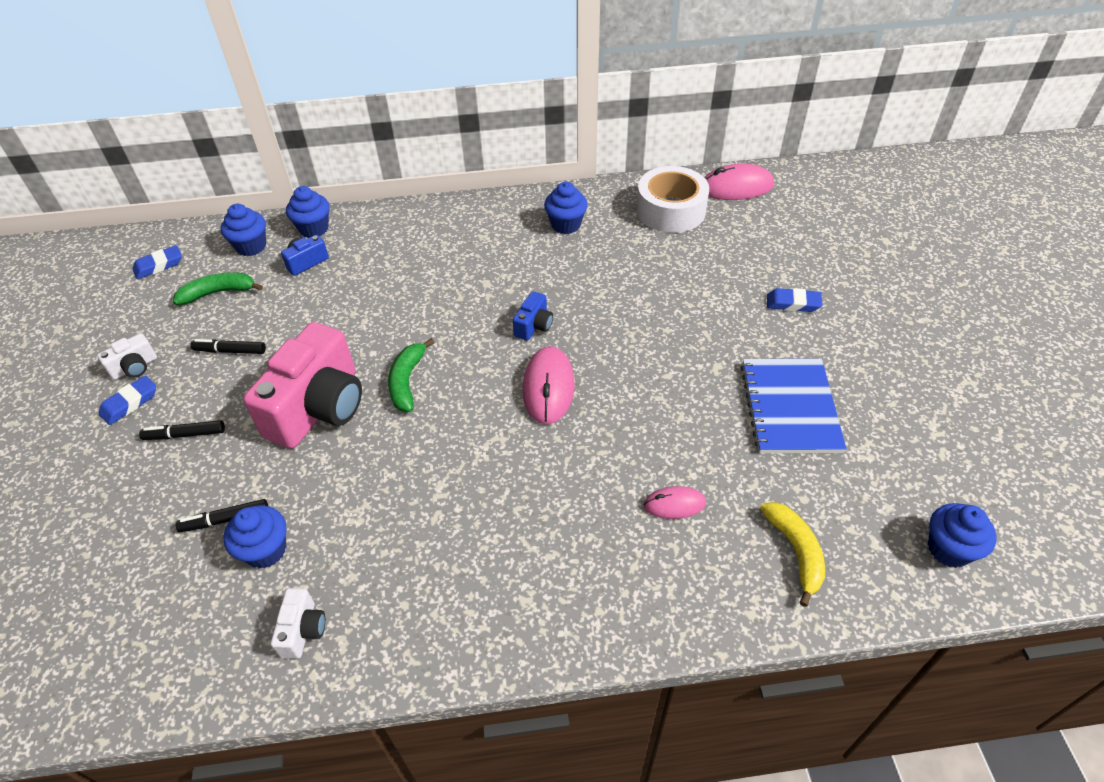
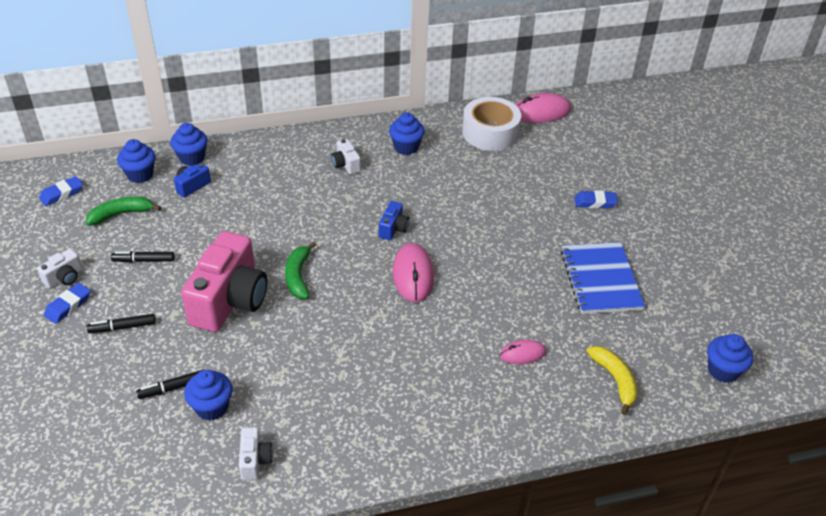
camera: 10 degrees left, 5 degrees down
none -> white camera [331,139,361,174]

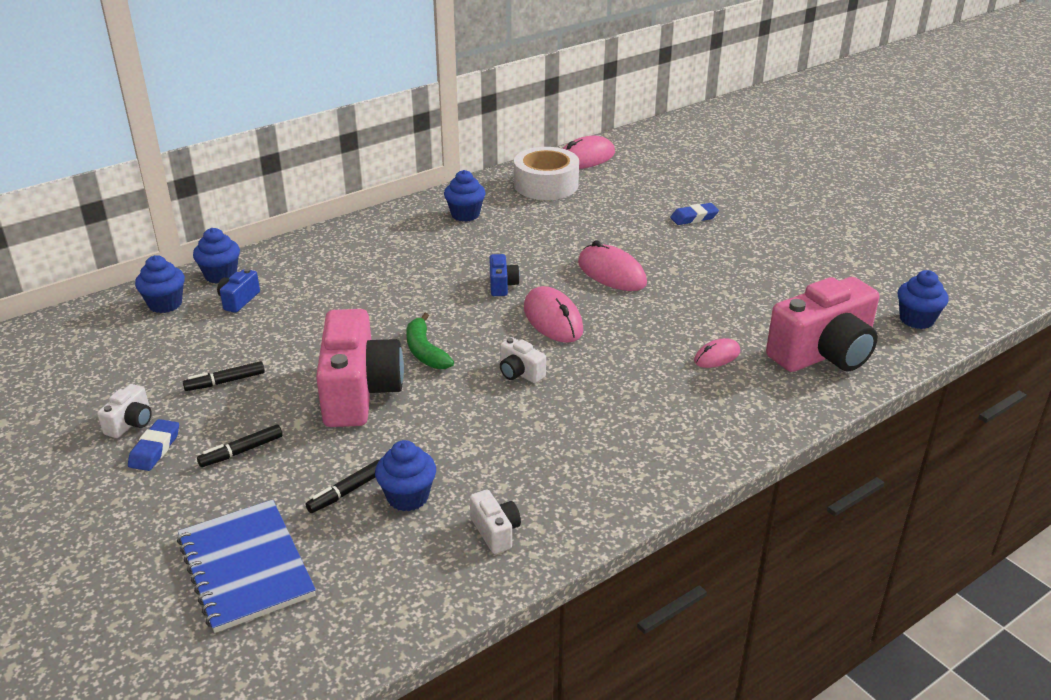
camera: 20 degrees left, 10 degrees down
blue eraser [39,176,83,206] -> none
green banana [86,197,161,226] -> none
white camera [331,139,361,174] -> white camera moved to [500,337,546,383]
blue notebook [561,242,645,314] -> blue notebook moved to [177,500,316,633]
yellow banana [586,346,638,415] -> pink camera [766,277,879,372]
none -> pink mouse [578,240,647,291]

